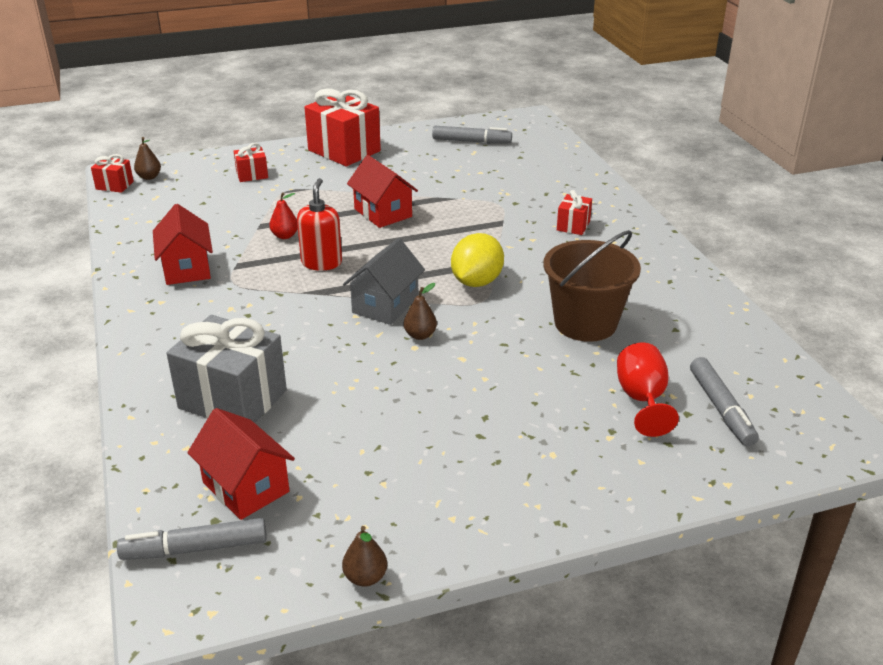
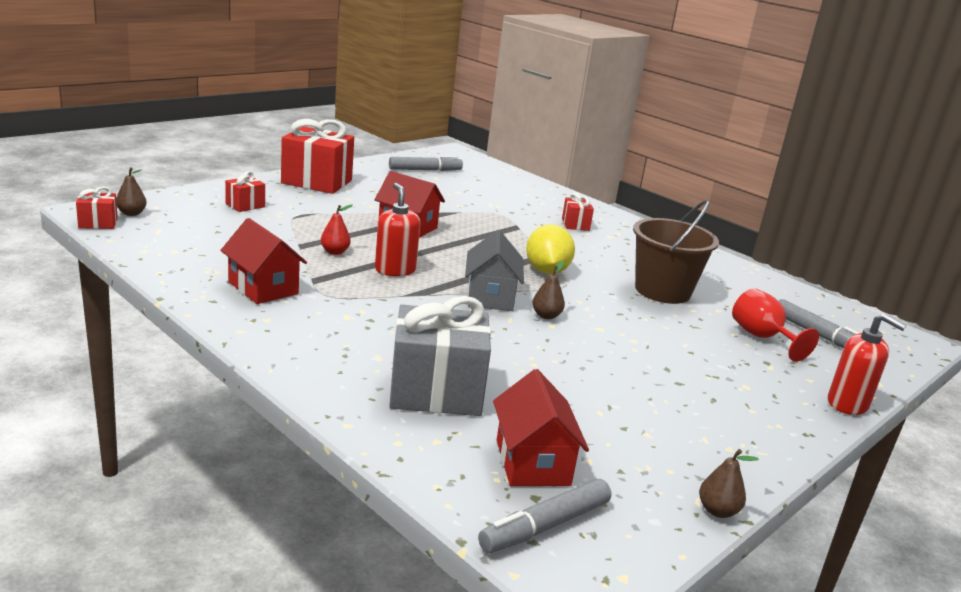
camera: 30 degrees left, 10 degrees down
red house [187,408,295,520] -> red house turned 60 degrees clockwise [493,369,589,486]
none -> red soap dispenser [828,314,907,415]

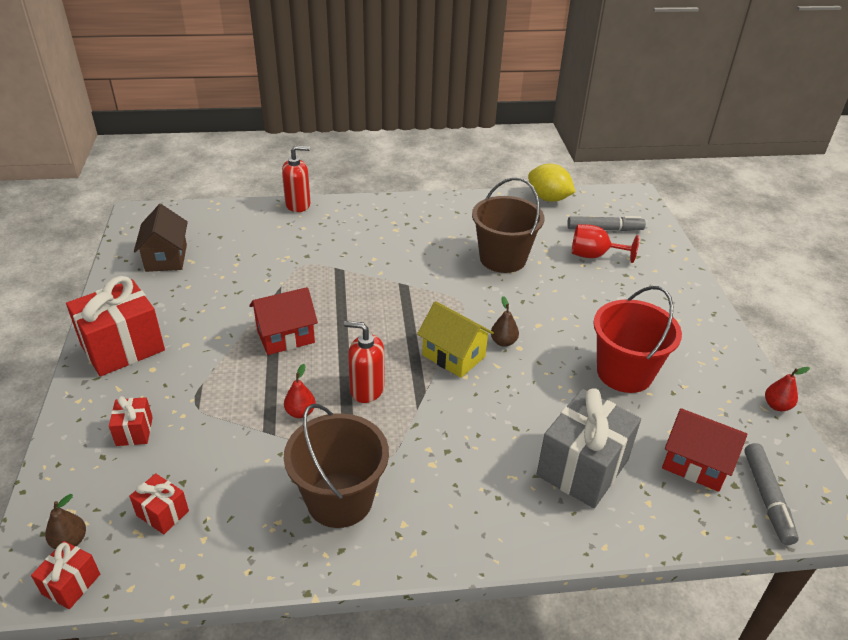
camera: 50 degrees left, 15 degrees up
red house [220,218,307,304] -> brown bucket [284,404,389,528]
grey marker [389,156,463,171] -> brown house [134,204,188,272]
grey house [465,230,524,311] -> yellow house [417,301,494,378]
yellow lemon [526,224,575,274] -> yellow lemon moved to [528,164,575,202]
red gift [562,192,594,231] -> red gift moved to [129,473,189,534]
brown pear [699,449,759,518] -> red pear [765,367,810,411]
red soap dispenser [828,314,907,415] -> red soap dispenser moved to [282,145,311,212]
none -> red bucket [593,286,682,393]

